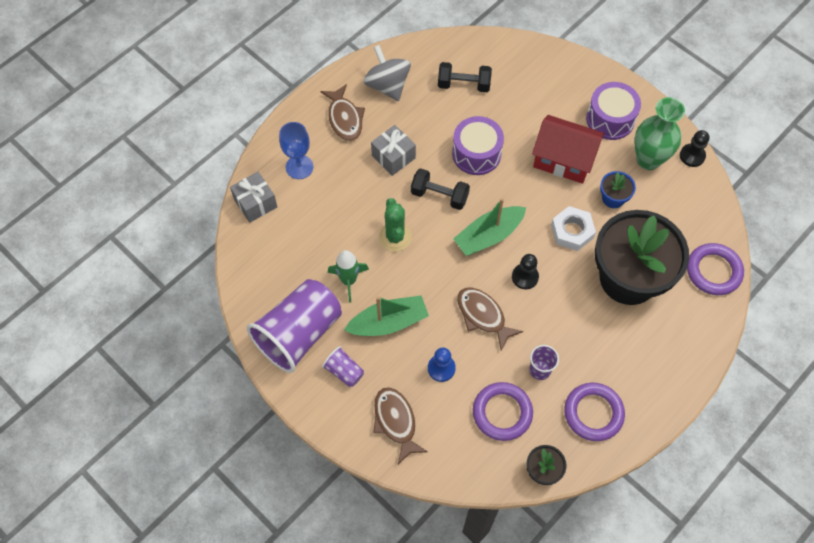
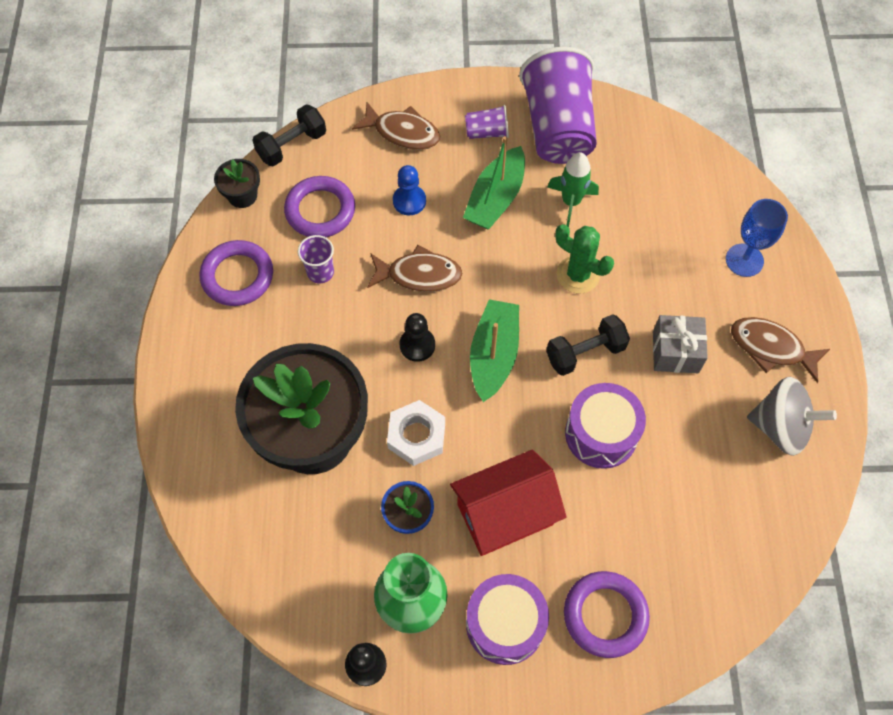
camera: 135 degrees right, 0 degrees up
grey gift [230,172,277,223] -> none
black dumbbell [438,62,492,92] -> black dumbbell moved to [252,104,326,167]
purple ring [687,243,744,295] -> purple ring moved to [564,571,650,658]

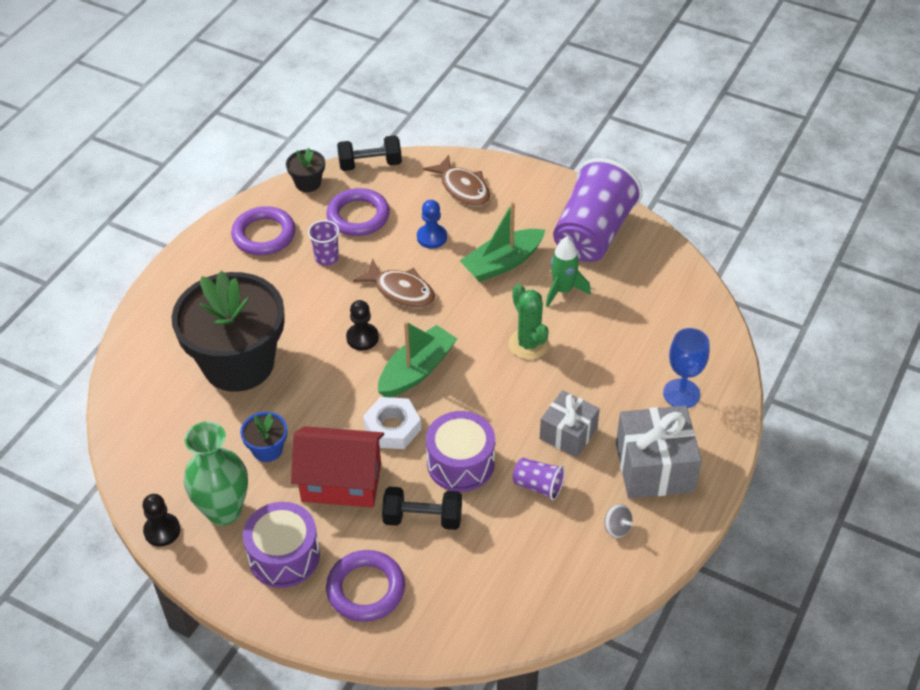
camera: 30 degrees right, 15 degrees down
white nut [387,400,445,466] -> white nut moved to [363,397,421,449]
purple cup [465,105,509,139] -> purple cup moved to [513,458,565,500]
black dumbbell [546,314,630,376] -> black dumbbell moved to [382,487,462,530]
brown fish [731,317,830,383] -> grey gift [616,406,702,499]
grey spinning top [747,377,837,456] -> grey spinning top [605,504,632,538], size x0.46

